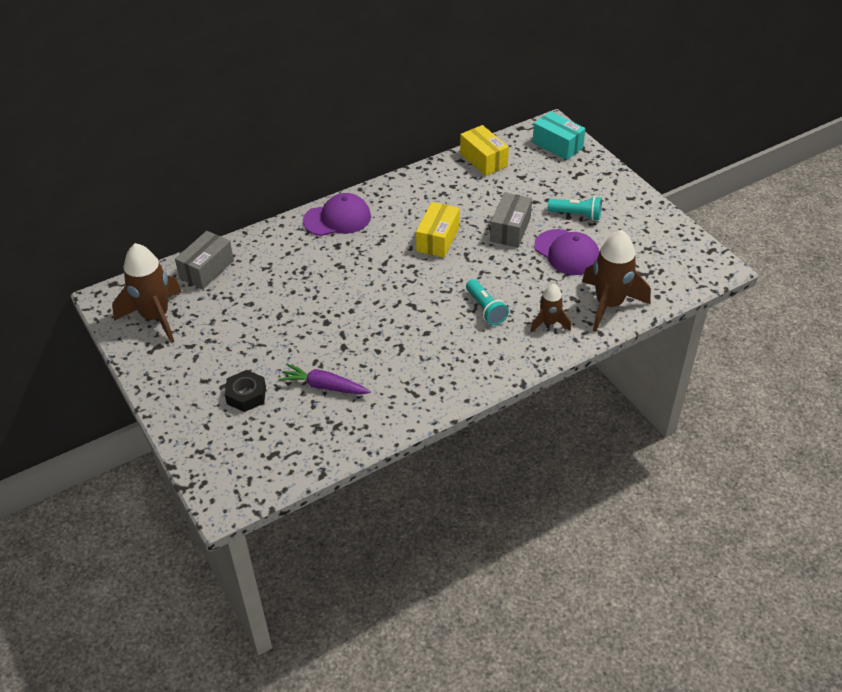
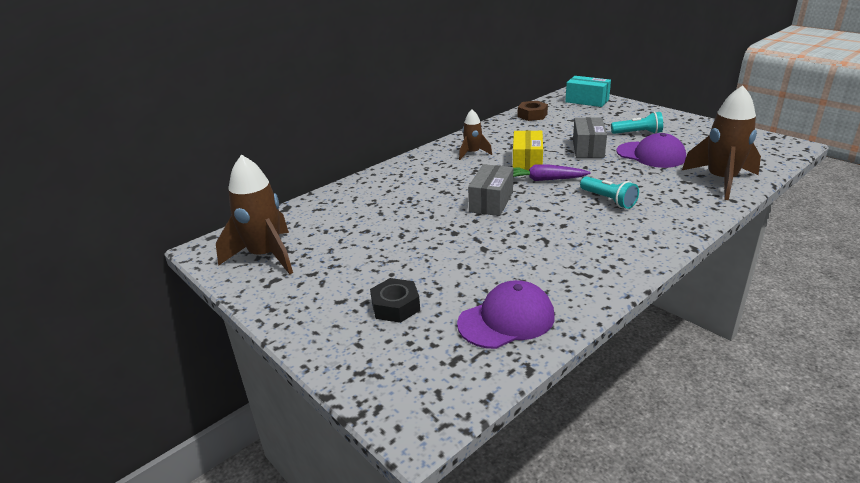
camera: 10 degrees left, 15 degrees down
grey box [175,231,234,289] -> grey box moved to [468,164,513,216]
purple carrot [278,364,371,395] -> purple carrot moved to [513,164,591,181]
purple cap [303,193,371,236] -> purple cap moved to [457,280,555,349]
yellow box [460,125,509,176] -> brown nut [518,101,548,121]
brown rocket [530,284,571,333] -> brown rocket moved to [459,109,492,160]

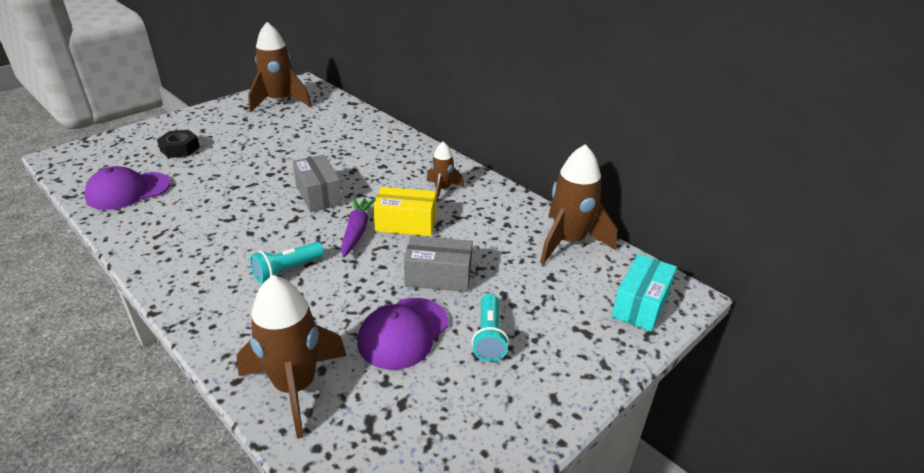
camera: 85 degrees right, 5 degrees up
purple cap [457,280,555,349] -> purple cap turned 90 degrees clockwise [84,166,170,210]
grey box [468,164,513,216] -> grey box turned 45 degrees clockwise [292,155,343,212]
brown nut [518,101,548,121] -> brown rocket [540,144,617,264]

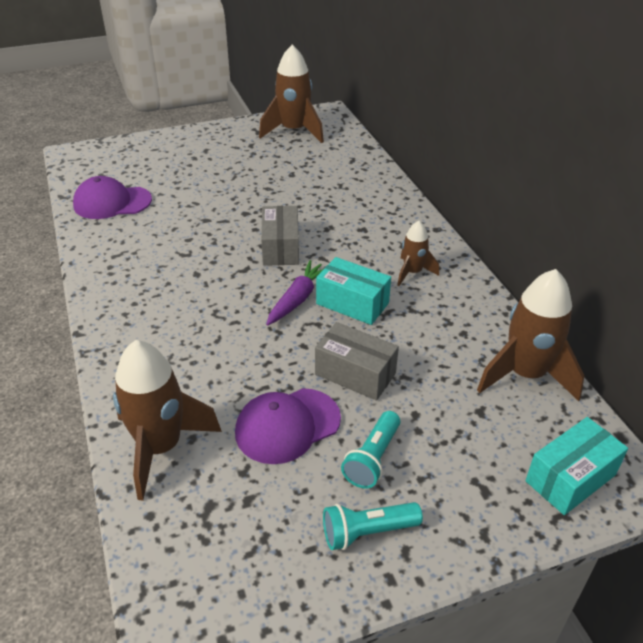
camera: 25 degrees right, 5 degrees up
black nut [157,130,200,158] -> none
turquoise flashlight [250,242,324,284] -> turquoise flashlight moved to [323,502,423,550]
yellow box [373,187,436,236] -> turquoise box [316,257,391,325]

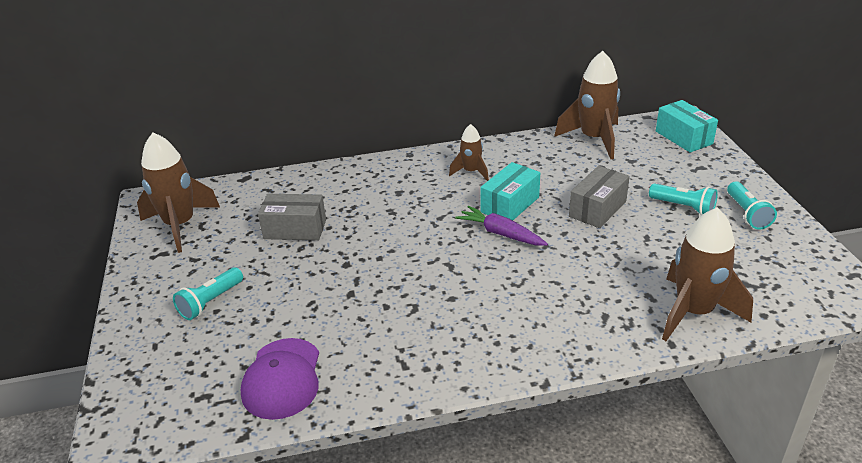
camera: 80 degrees left, 5 degrees down
purple cap [235,388,341,464] -> none
grey box [261,206,299,266] -> grey box moved to [258,194,326,241]
none -> turquoise flashlight [173,267,243,320]

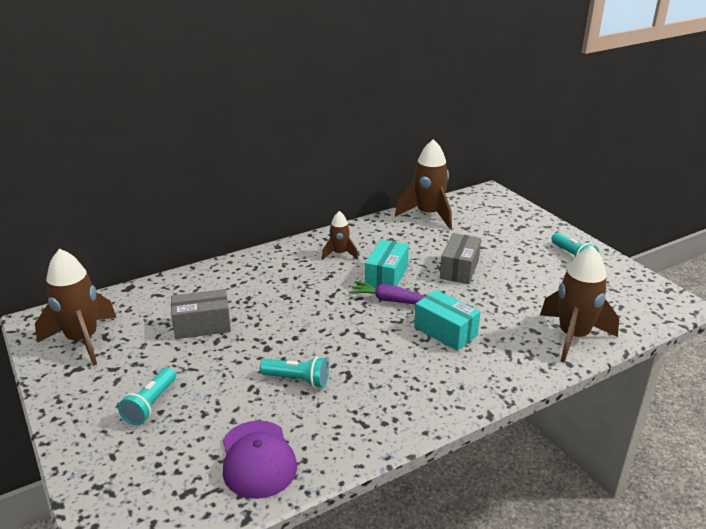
camera: 20 degrees left, 5 degrees down
turquoise flashlight [649,183,718,215] -> turquoise flashlight moved to [260,356,329,388]
turquoise box [656,100,718,153] -> turquoise box moved to [414,290,480,351]

